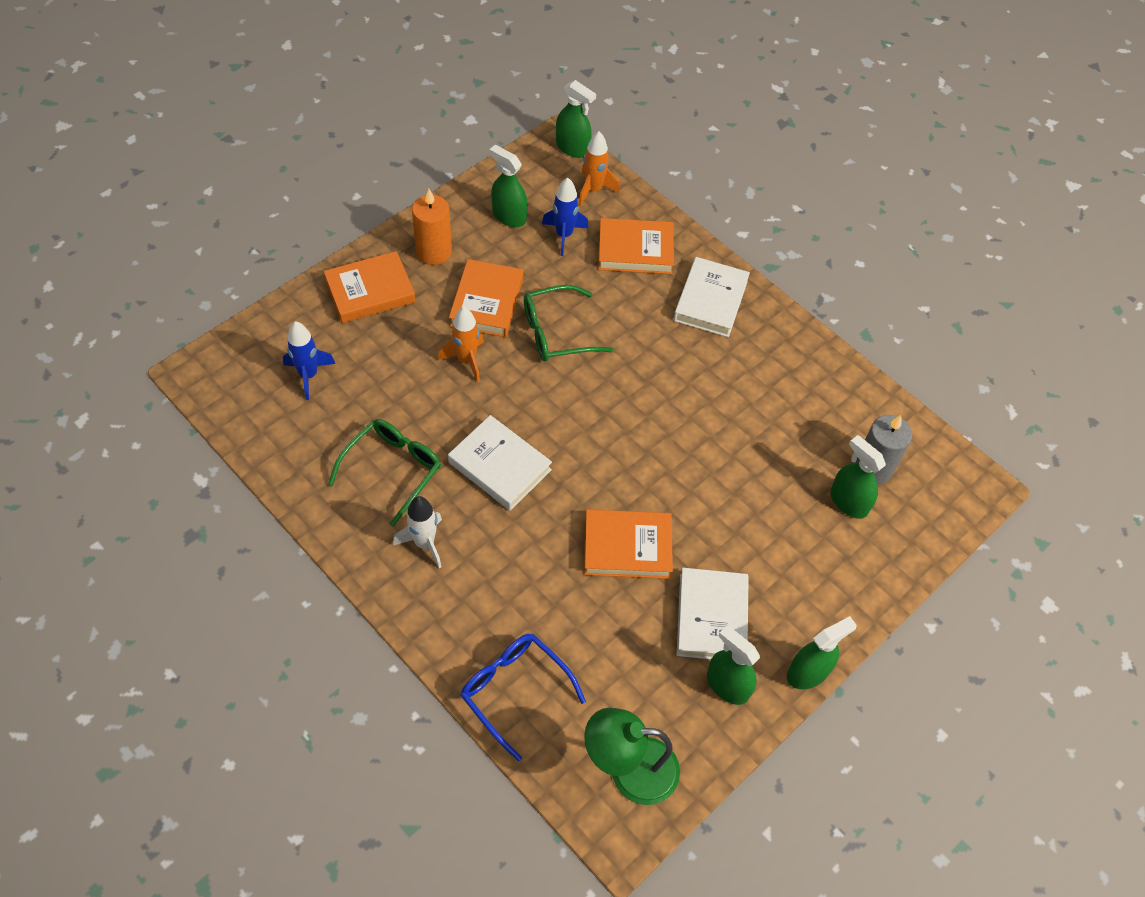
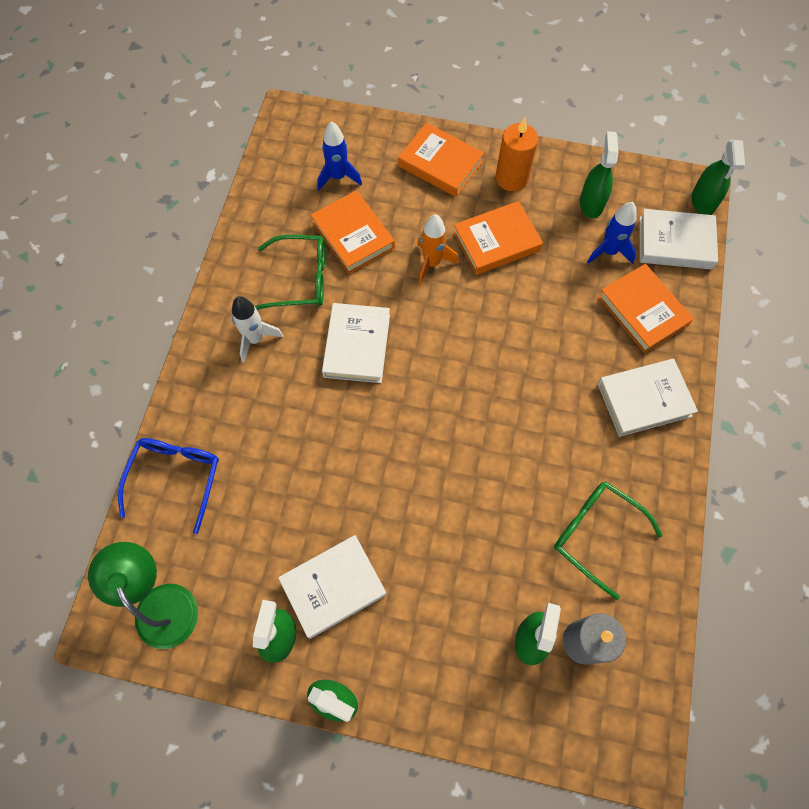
camera: 60 degrees right, 10 degrees up
green glasses [524,285,613,362] -> green glasses moved to [554,482,663,600]
orange rocket [578,131,620,206] -> white book [639,209,718,270]
orange book [584,509,673,579] -> orange book moved to [311,190,395,274]

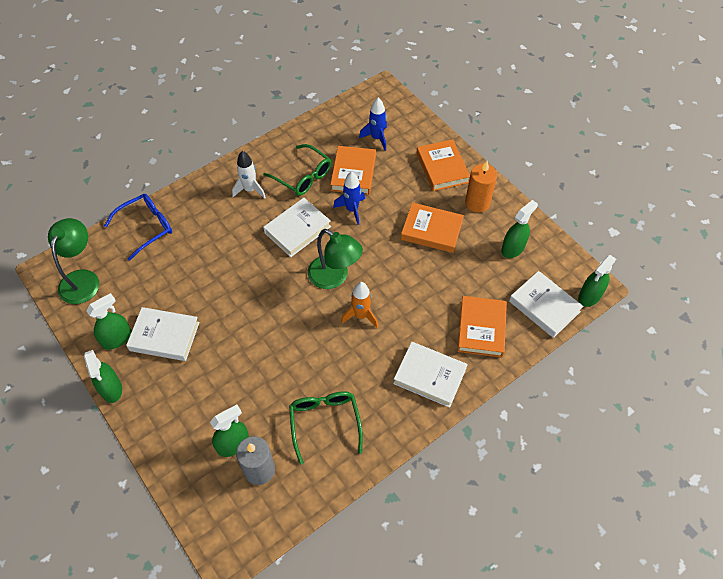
camera: 40 degrees right, 10 degrees down
orange rocket [417,214,459,284] -> orange rocket moved to [341,282,378,328]
blue rocket [587,202,637,264] -> blue rocket moved to [333,172,365,225]
none -> green lamp [308,229,363,289]

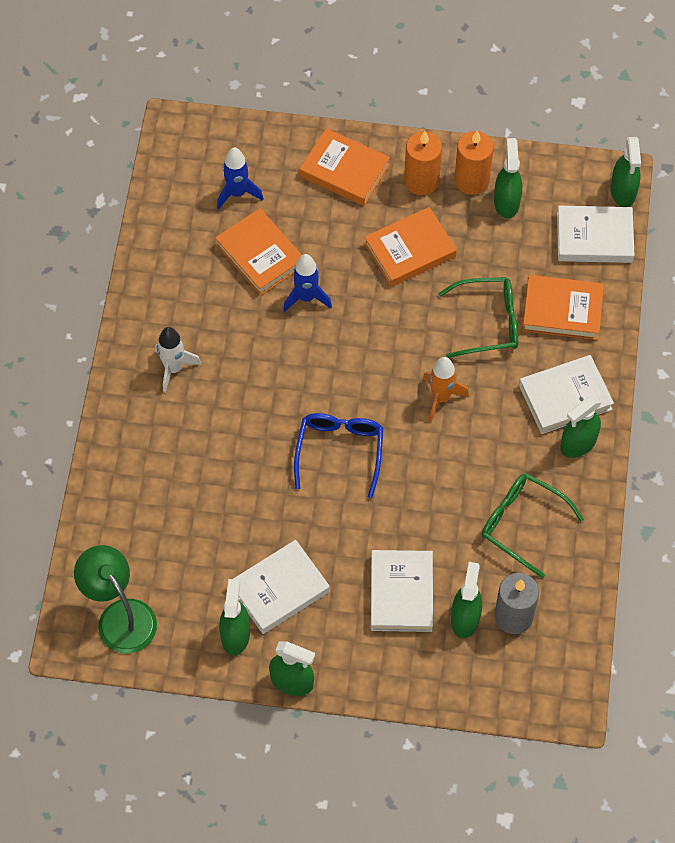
camera: 45 degrees left, 5 degrees up
blue glasses [104,194,172,261] -> blue glasses moved to [294,413,383,498]
green glasses [263,144,332,196] -> green glasses moved to [438,277,518,358]
white book [263,198,331,257] -> white book moved to [371,550,433,632]
green lamp [308,229,363,289] -> none
orange book [457,296,507,357] -> orange book turned 45 degrees counterclockwise [522,275,604,340]
none -> orange candle [454,131,494,195]
none -> green spray bottle [560,396,601,458]

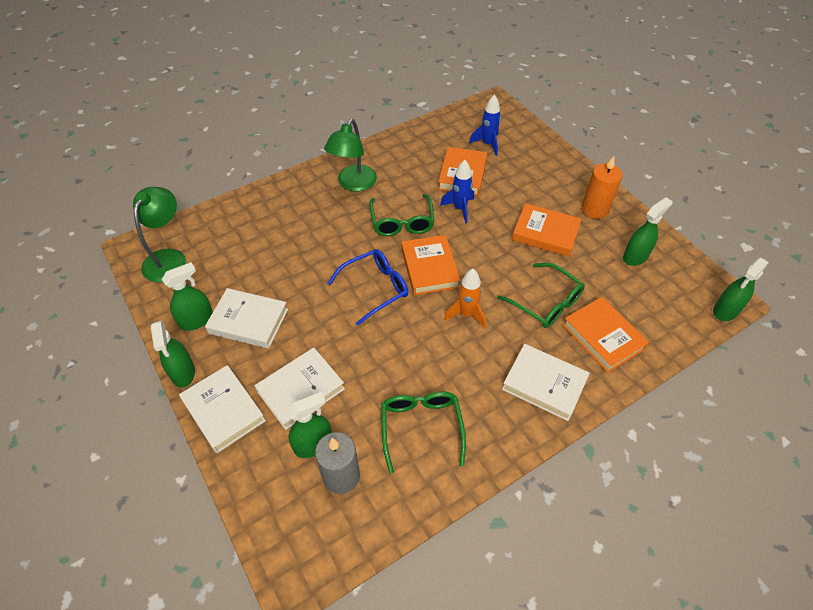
camera: 50 degrees right, 10 degrees down
white rocket [155,327,202,393] -> green lamp [324,119,377,191]
orange book [300,128,390,206] -> orange book moved to [401,235,461,295]
orange candle [454,131,494,195] -> none
white book [557,206,635,263] -> white book moved to [179,365,266,453]
green spray bottle [560,396,601,458] -> none
none -> green glasses [369,194,434,236]

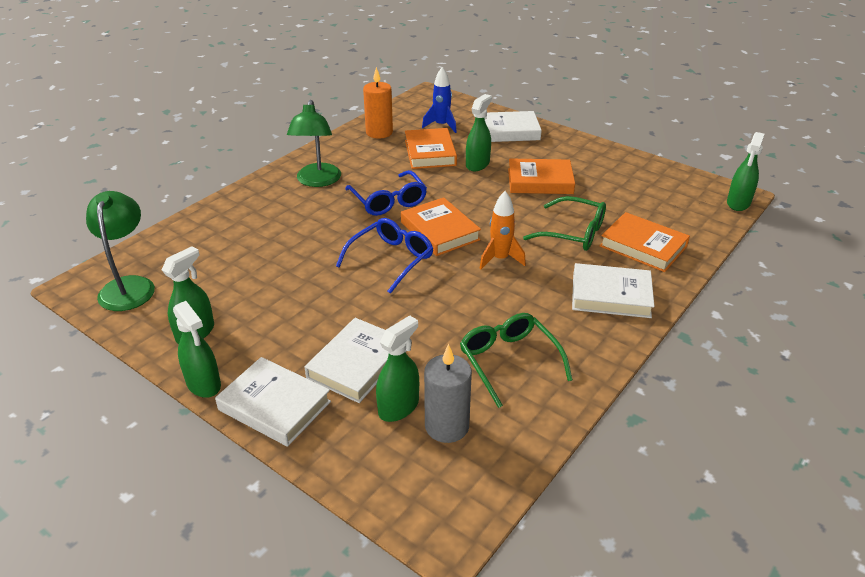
camera: 20 degrees left, 15 degrees down
white book [205,288,288,349] -> white book moved to [485,111,542,142]
green glasses [369,194,434,236] -> blue glasses [345,170,427,216]
blue rocket [440,160,474,224] -> none
orange candle [582,156,622,219] -> orange candle moved to [363,67,393,139]
green spray bottle [623,197,673,266] -> green spray bottle moved to [466,94,492,171]

